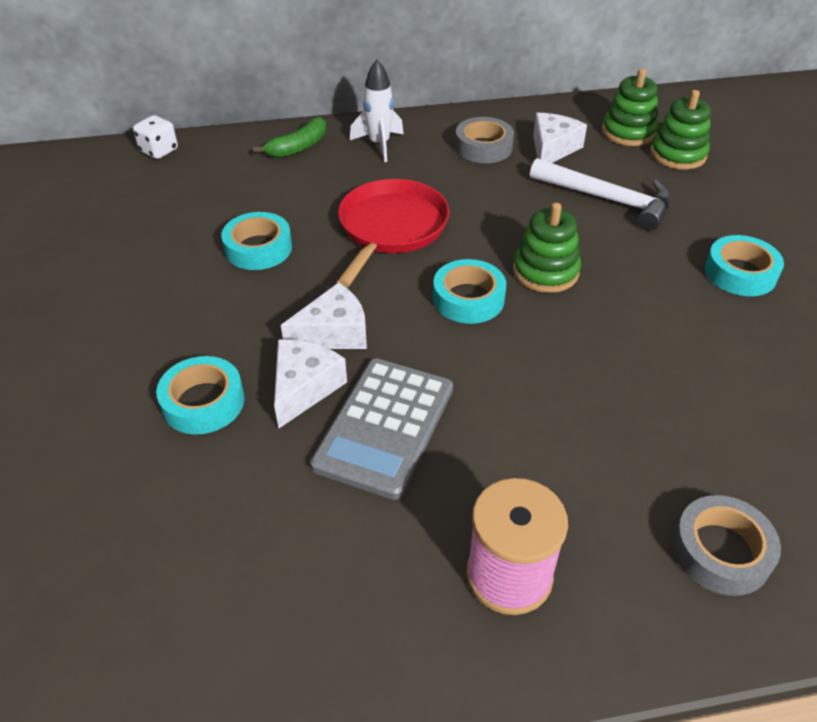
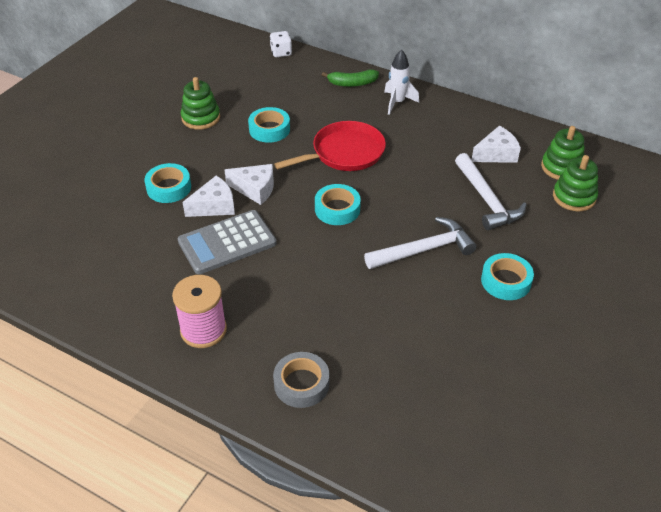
camera: 40 degrees right, 0 degrees up
grey tape [455,117,514,163] -> none
green stacking toy [513,203,581,293] -> green stacking toy moved to [181,77,220,130]
none -> white hammer [364,217,477,269]

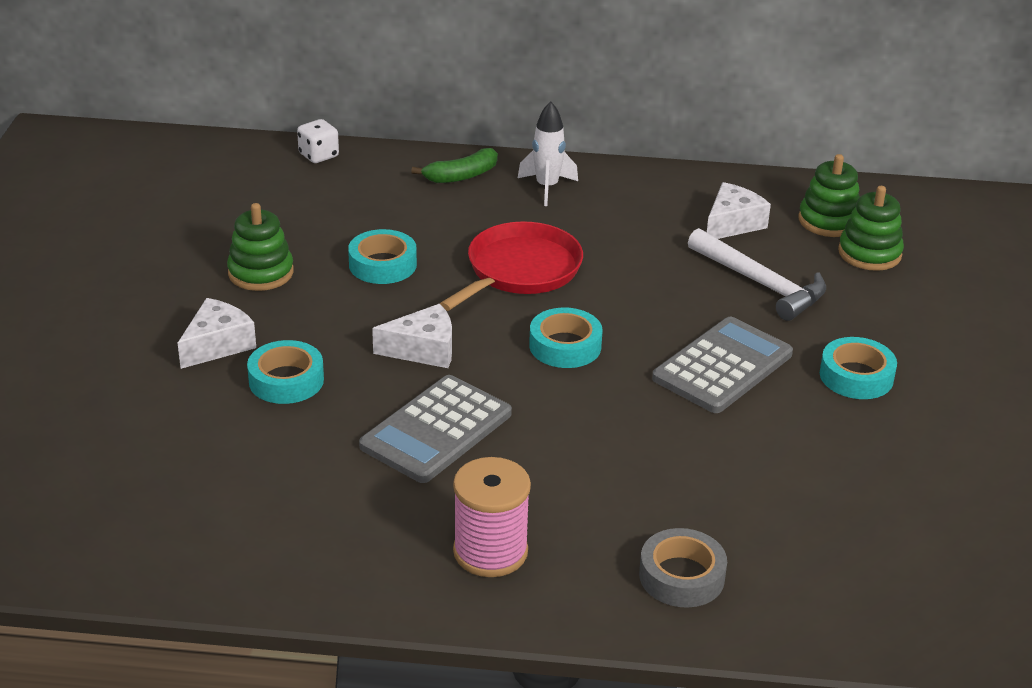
camera: 25 degrees left, 10 degrees down
white cheese [183,176,235,217] -> white cheese moved to [178,298,256,369]
white hammer [364,217,477,269] -> grey calculator [652,317,793,413]

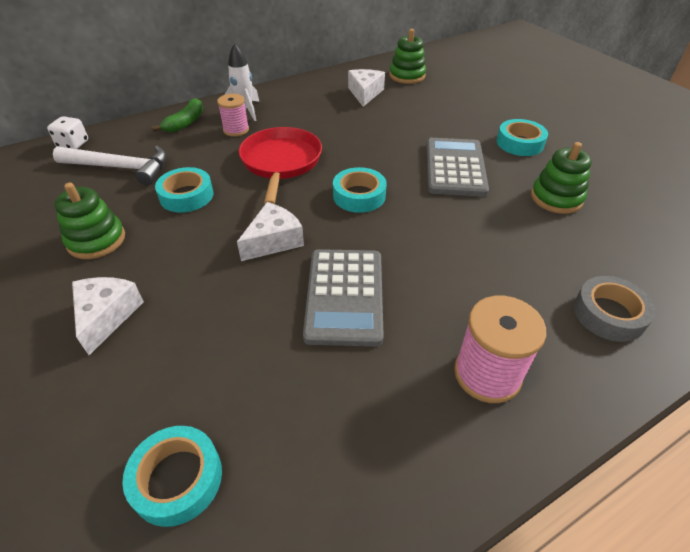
camera: 35 degrees left, 10 degrees up
turquoise tape [247,340,324,404] -> turquoise tape moved to [122,426,222,527]
white hammer [688,228,826,321] -> white hammer moved to [53,146,167,185]
green stacking toy [838,186,904,271] -> green stacking toy moved to [531,142,591,214]
none -> pink spool [217,94,249,137]

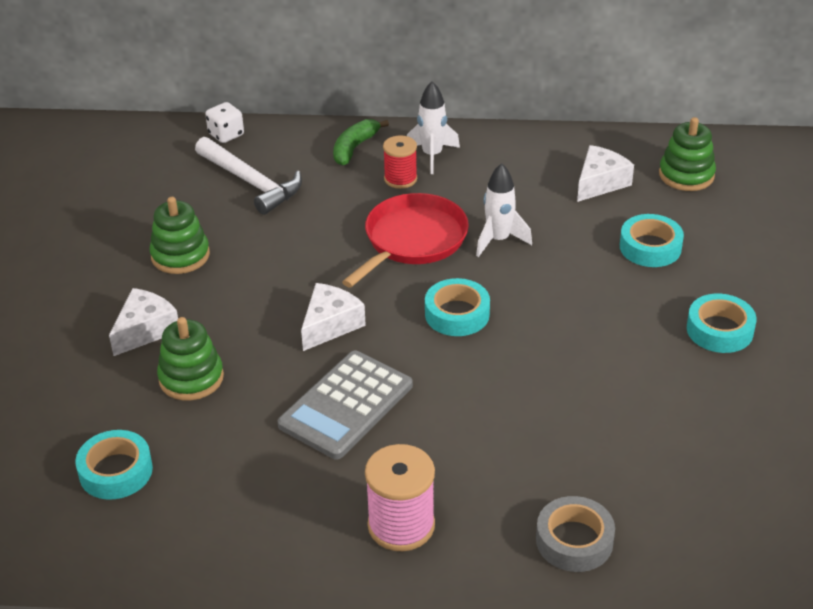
camera: 35 degrees right, 5 degrees down
green banana [152,98,203,132] -> green banana turned 150 degrees clockwise [333,119,389,165]
turquoise tape [155,167,214,213] -> turquoise tape moved to [620,214,684,267]
pink spool [217,94,249,137] -> red spool [383,135,417,189]
white cheese [237,202,304,261] -> white cheese turned 45 degrees counterclockwise [301,283,366,351]
grey calculator [426,138,489,197] -> none
green stacking toy [531,142,591,214] -> green stacking toy moved to [157,317,224,400]
none -> white rocket [476,163,532,257]

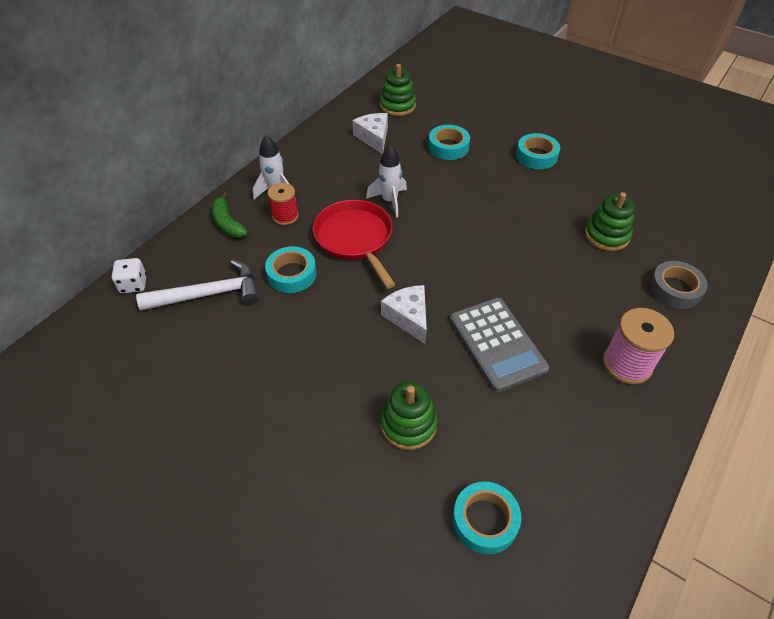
camera: 60 degrees left, 10 degrees up
white cheese [109,288,178,356] -> none
green stacking toy [149,197,210,274] -> green stacking toy moved to [585,192,635,251]
turquoise tape [425,278,490,336] -> turquoise tape moved to [265,246,316,293]

